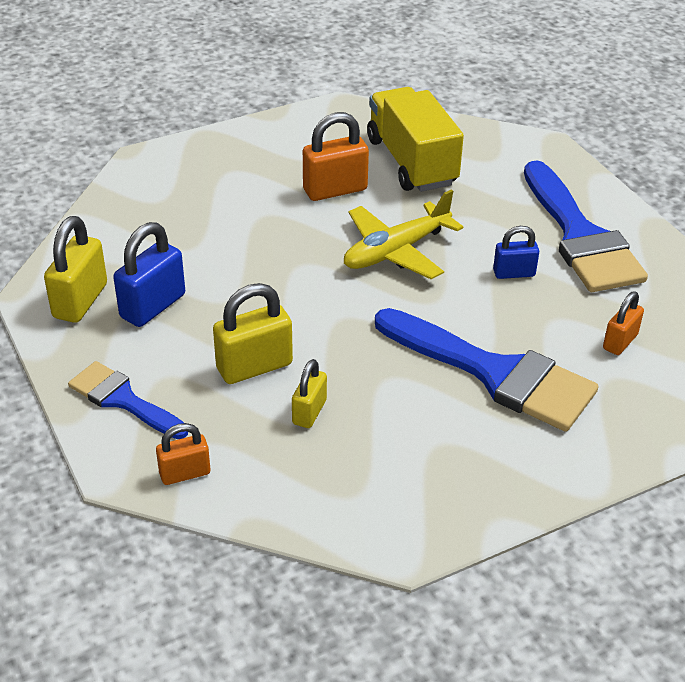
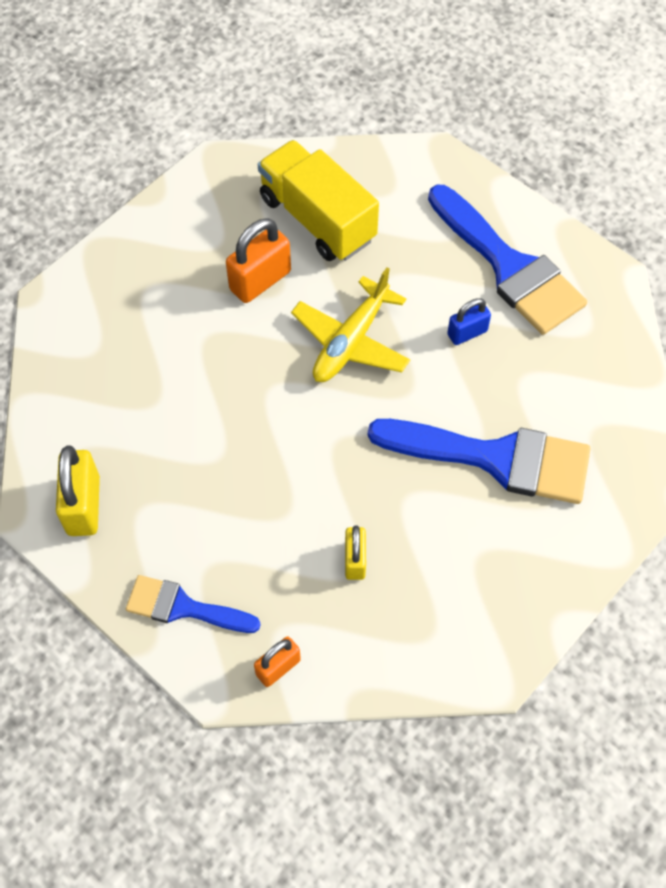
camera: 20 degrees left, 20 degrees up
blue padlock [113,222,185,327] -> none
yellow padlock [213,283,293,384] -> none
orange padlock [603,291,644,355] -> none

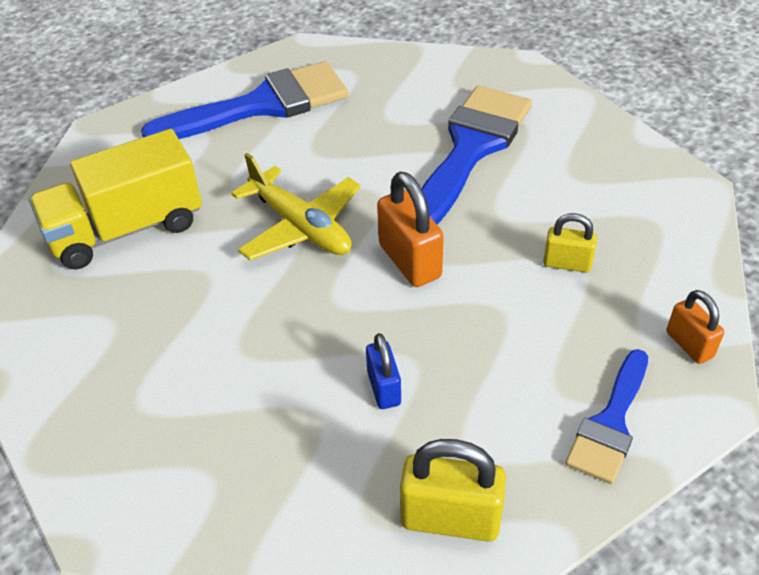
camera: 75 degrees left, 15 degrees down
orange padlock [226,218,291,303] -> orange padlock moved to [377,172,444,287]
blue padlock [447,298,491,345] -> blue padlock moved to [366,333,401,409]

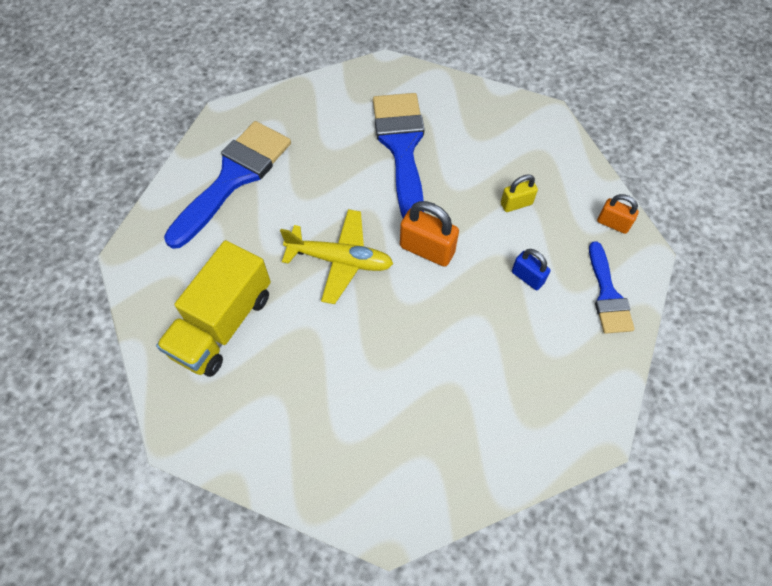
camera: 35 degrees left, 15 degrees up
blue padlock [366,333,401,409] -> blue padlock moved to [512,249,550,290]
yellow padlock [400,439,506,542] -> none

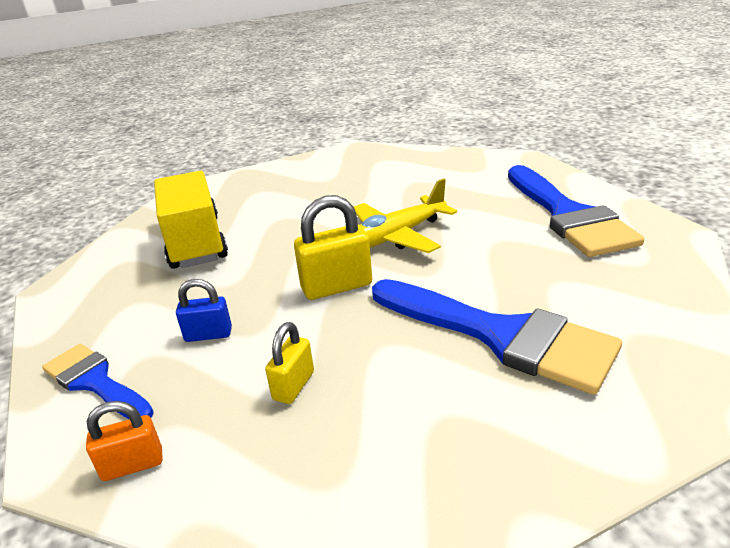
camera: 135 degrees right, 30 degrees down
yellow truck [156,240,271,377] -> yellow truck moved to [154,171,228,269]
orange padlock [400,201,459,267] -> yellow padlock [294,195,372,300]

